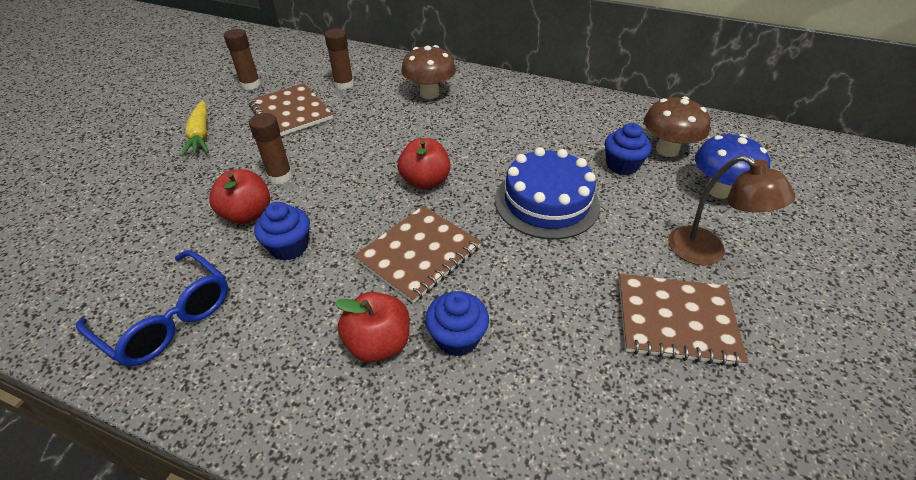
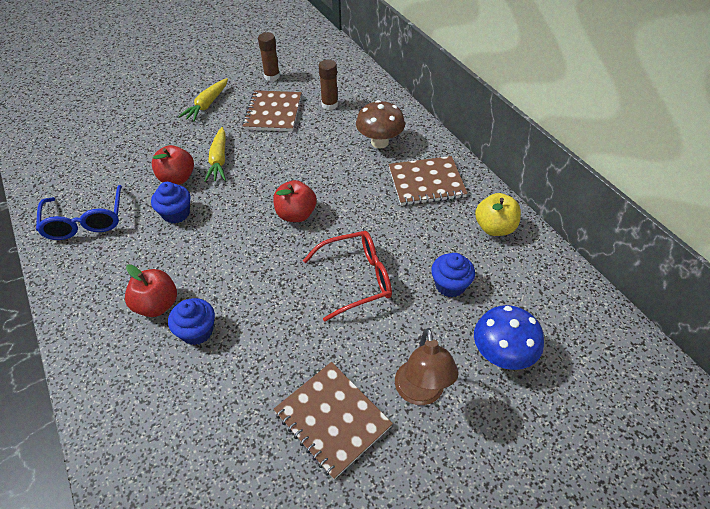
camera: 40 degrees right, 5 degrees up
brown glue stick [249,113,292,184] -> yellow carrot [204,127,226,182]
brown notebook [354,206,481,303] -> brown notebook moved to [389,156,468,206]
blue cake [495,147,600,239] -> red glasses [303,231,392,322]
brown mushroom [644,96,711,157] -> none
none -> yellow apple [475,193,521,236]

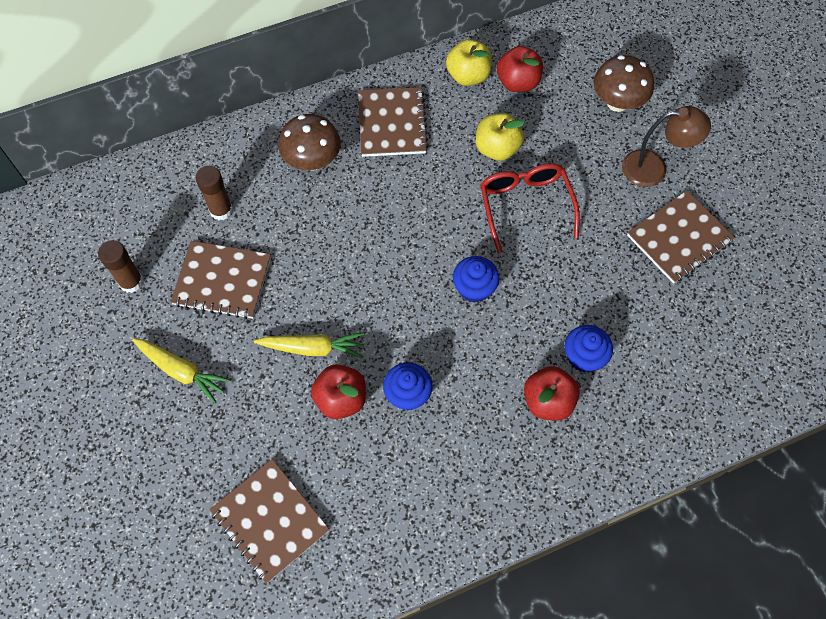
camera: 85 degrees left, 15 degrees up
blue glasses [36,185,122,240] -> none
red apple [273,180,317,222] -> red apple moved to [497,46,543,92]
blue cupcake [431,253,475,298] -> blue cupcake moved to [453,256,499,303]
blue mushroom [474,305,544,370] -> brown mushroom [594,55,654,112]
none -> brown notebook [209,459,330,583]
none -> yellow apple [476,113,524,161]

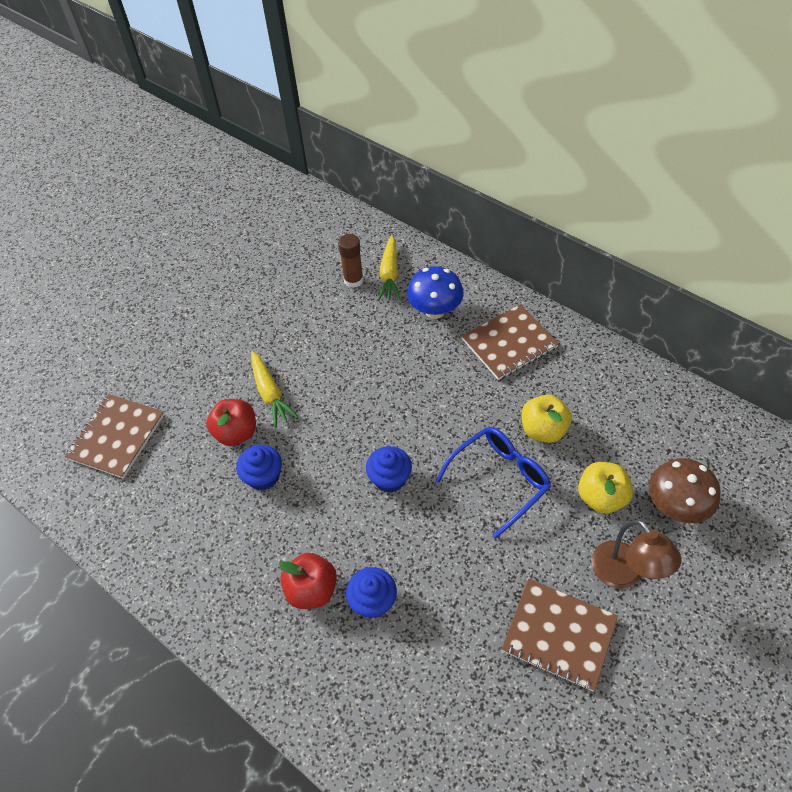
camera: 65 degrees right, 10 degrees down
brown glue stick [98,240,144,293] -> none
yellow carrot [132,338,231,403] -> yellow carrot moved to [378,235,401,300]
brown notebook [171,241,271,319] -> none
brown mushroom [278,114,341,171] -> blue mushroom [407,266,464,319]
yellow apple [446,39,492,86] -> yellow apple moved to [578,462,633,514]
red glasses [480,163,580,253] -> blue glasses [436,427,551,539]
red apple [497,46,543,92] -> none

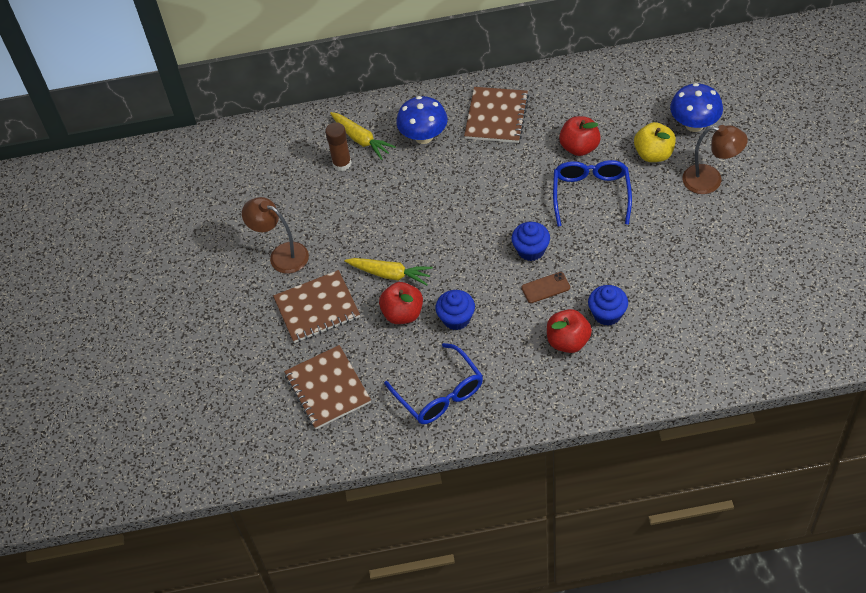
camera: 45 degrees left, 0 degrees up
brown notebook [501,579,618,691] -> brown notebook moved to [273,270,360,343]
yellow apple [522,395,572,443] -> red apple [559,116,601,156]
brown mushroom [649,458,721,523] -> blue mushroom [670,83,723,132]
none -> brown lamp [242,197,309,273]
none -> blue glasses [384,343,483,424]
none -> brown phone [521,272,570,303]

